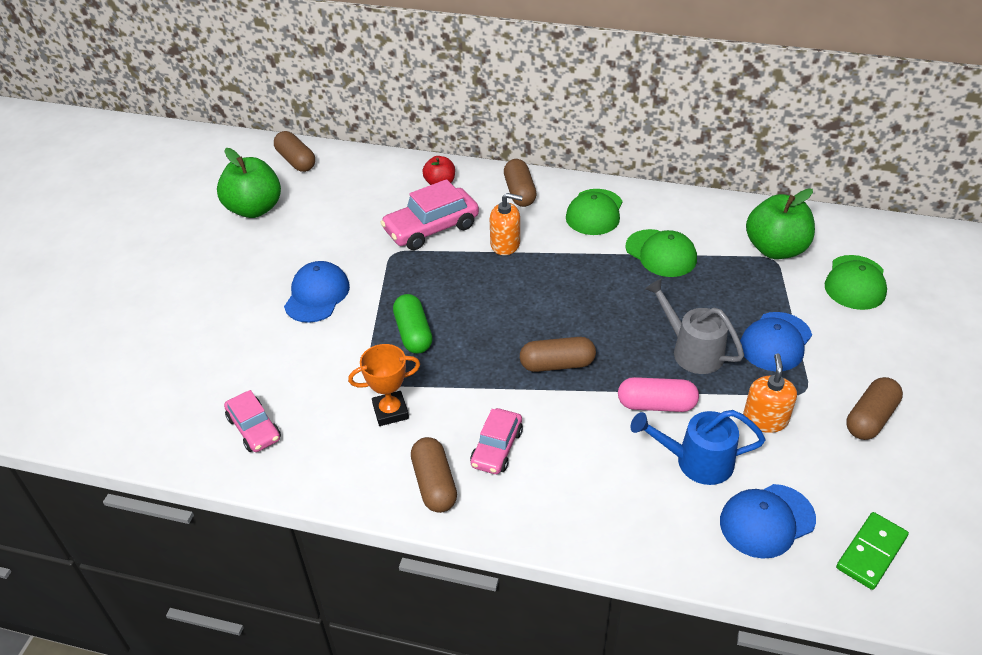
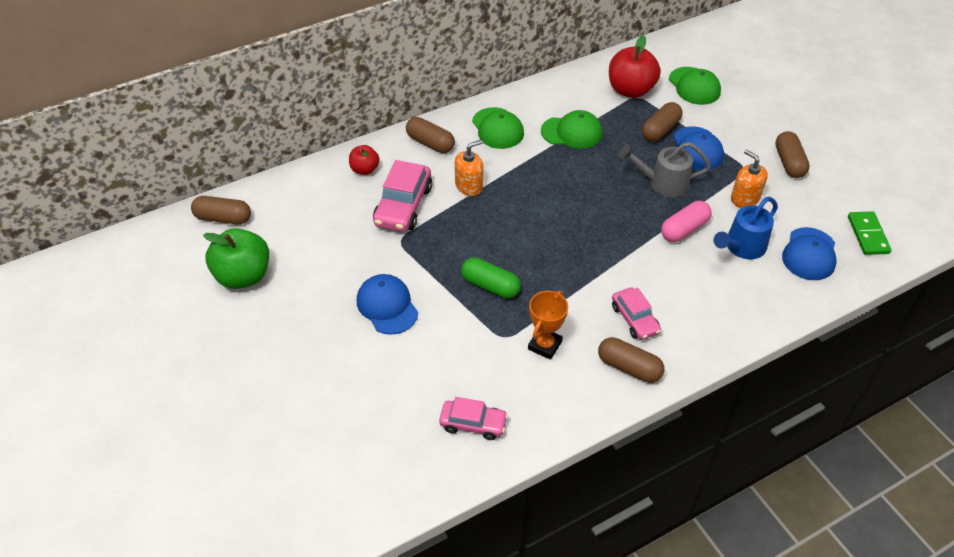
camera: 45 degrees left, 5 degrees up
brown capsule [520,337,596,372] -> brown capsule moved to [642,102,683,142]
green apple [746,188,815,259] -> red apple [609,35,661,98]

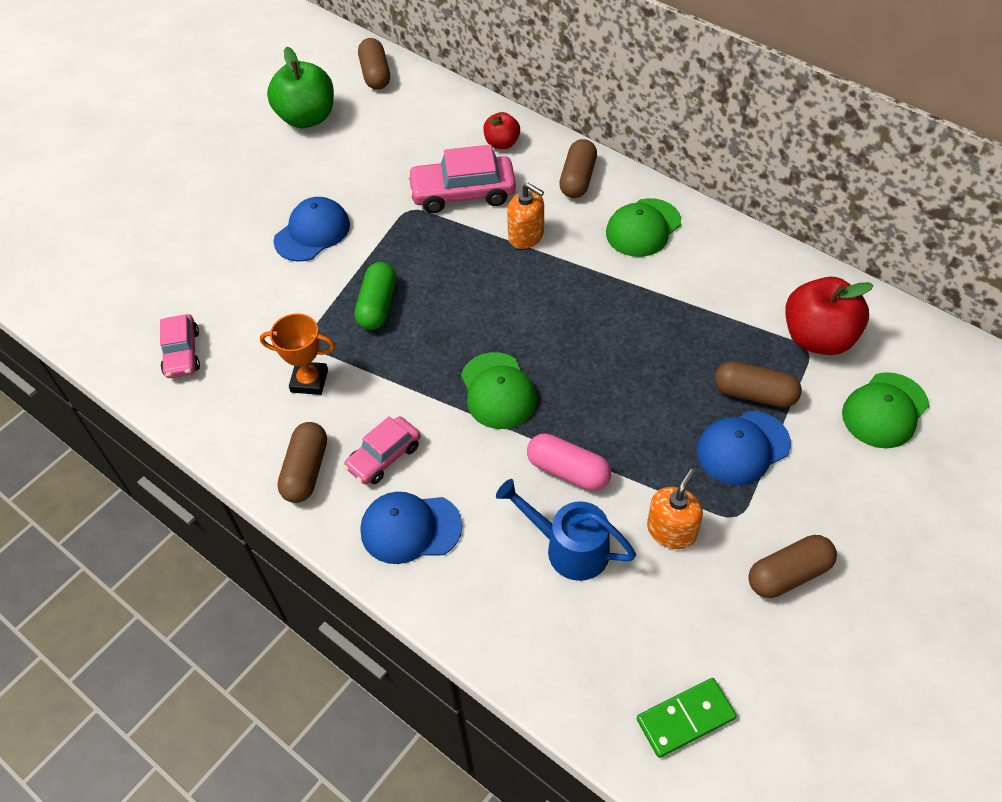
camera: 70 degrees right, 5 degrees up
green cap [541,110,603,148] -> green cap moved to [461,352,537,429]
grey watering can [619,142,711,198] -> none
blue cap [782,227,837,280] -> blue cap moved to [361,492,463,564]

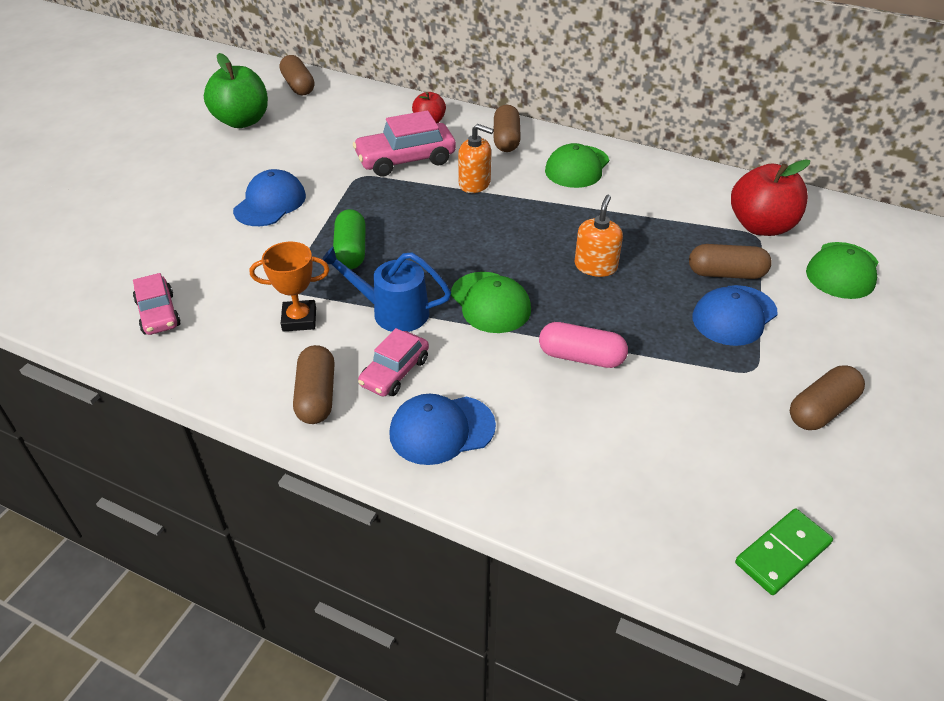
camera: 15 degrees left, 10 degrees down
blue watering can [496,479,636,581] -> blue watering can moved to [319,247,451,332]
orange soap dispenser [647,469,703,549] -> orange soap dispenser moved to [574,195,623,277]

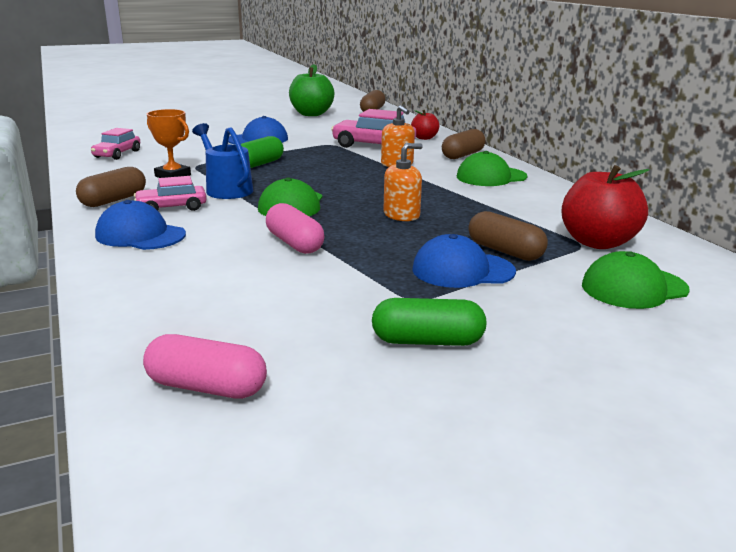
camera: 40 degrees right, 20 degrees down
green domino [735,509,833,595] -> pink capsule [143,334,267,399]
brown capsule [790,365,865,430] -> green capsule [372,298,486,346]

